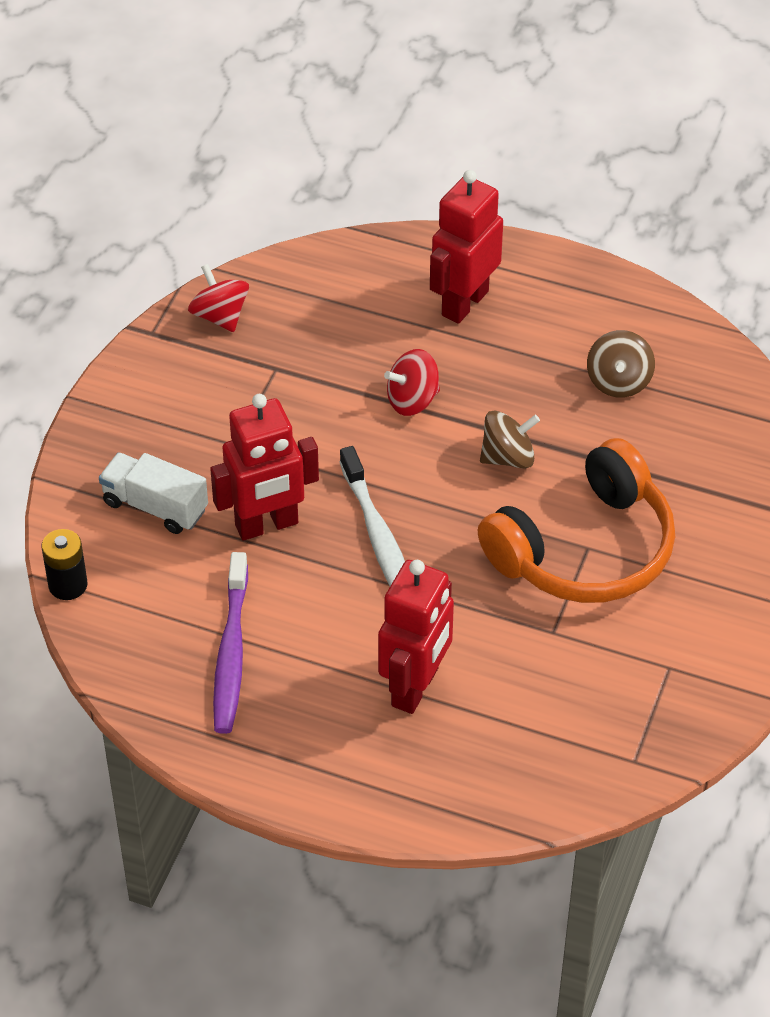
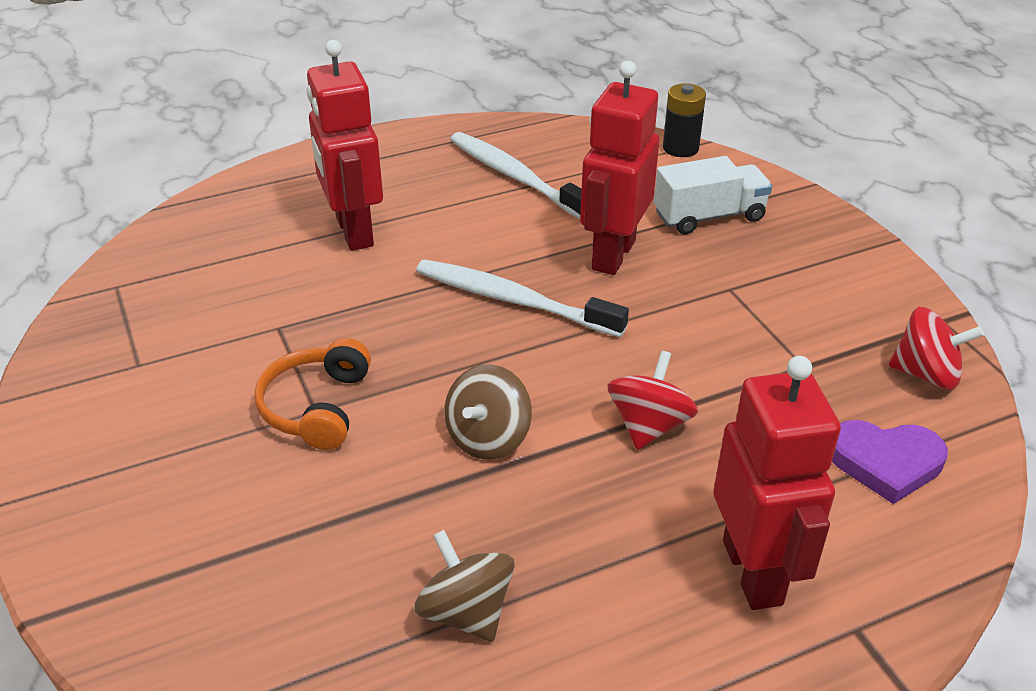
camera: 135 degrees right, 10 degrees down
purple toothbrush [213,552,248,734] -> white toothbrush [450,132,582,219]
orange headphones [478,438,675,603] -> orange headphones [254,338,371,450], size x0.53
none -> purple heart [832,420,948,504]

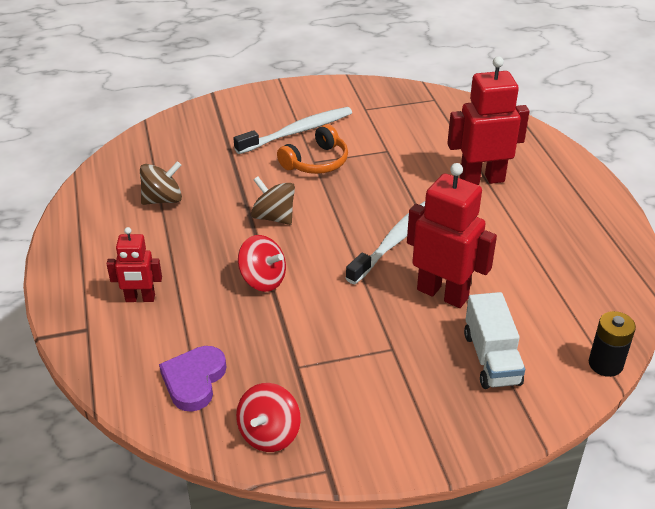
camera: 100 degrees right, 0 degrees up
orange headphones [254,338,371,450] -> orange headphones turned 120 degrees clockwise [277,124,348,174]
white toothbrush [450,132,582,219] -> white toothbrush moved to [234,107,352,154]
red robot [713,356,841,610] -> red robot [107,227,162,302], size x0.57

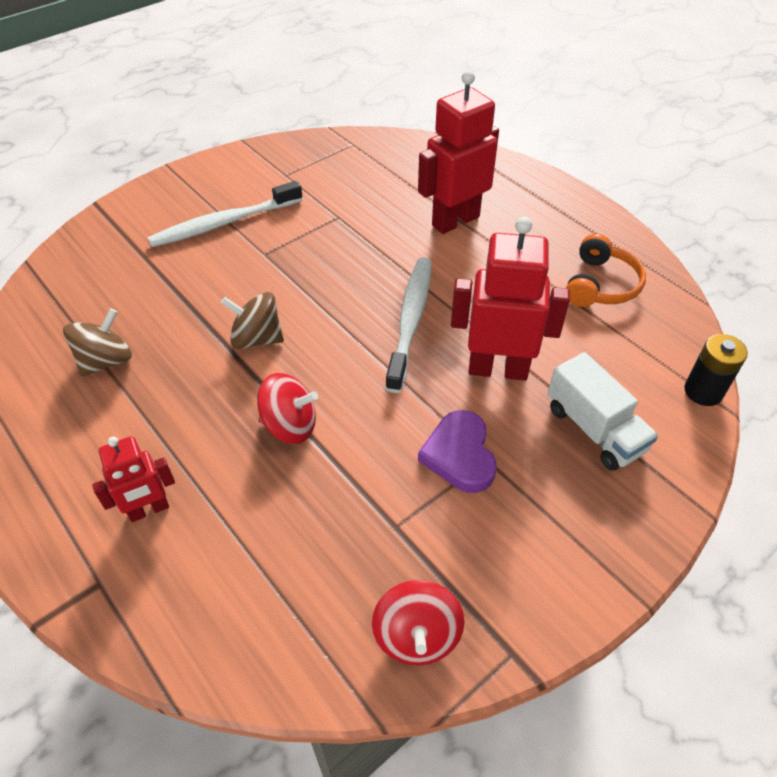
camera: 25 degrees left, 10 degrees up
purple heart [159,346,226,412] -> purple heart moved to [418,410,497,493]
white toothbrush [234,107,352,154] -> white toothbrush turned 150 degrees counterclockwise [148,181,303,247]
orange headphones [277,124,348,174] -> orange headphones moved to [566,234,646,307]

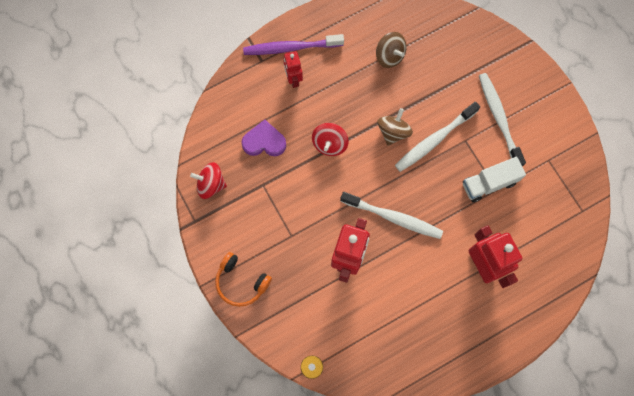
camera: 100 degrees right, 25 degrees up
purple heart [418,410,497,493] -> purple heart moved to [241,120,286,156]
white truck [548,352,658,471] -> white truck moved to [463,157,526,202]
orange headphones [566,234,646,307] -> orange headphones moved to [215,252,272,307]
none -> purple toothbrush [243,34,344,55]
none -> white toothbrush [395,102,480,172]

